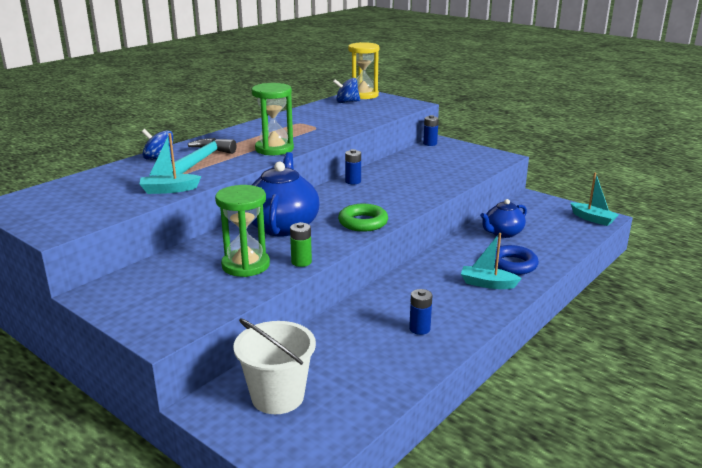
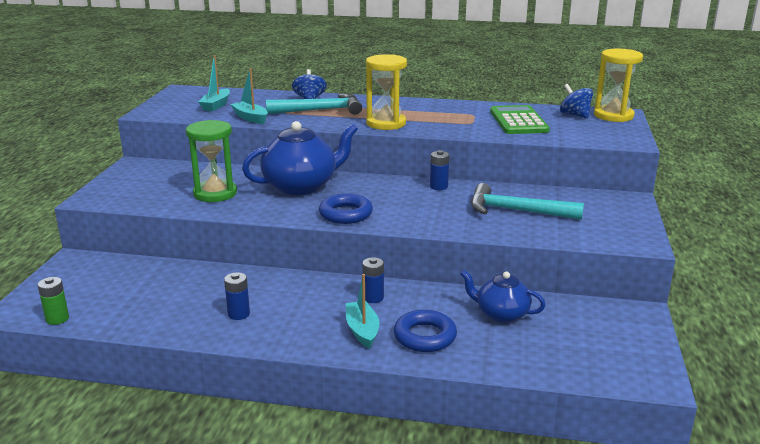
camera: 60 degrees right, 0 degrees up
white bucket [233,319,316,414] -> none
green hourglass [251,83,294,155] -> yellow hourglass [366,54,407,130]
green battery [290,222,312,267] -> green battery moved to [38,277,69,325]
green ring [338,204,388,232] -> blue ring [319,193,373,224]
blue battery [423,115,439,146] -> blue battery moved to [362,257,384,303]
turquoise boat [571,172,619,226] -> turquoise boat moved to [198,55,230,111]
none -> turquoise hammer [471,183,584,220]
none -> green calculator [490,105,550,134]

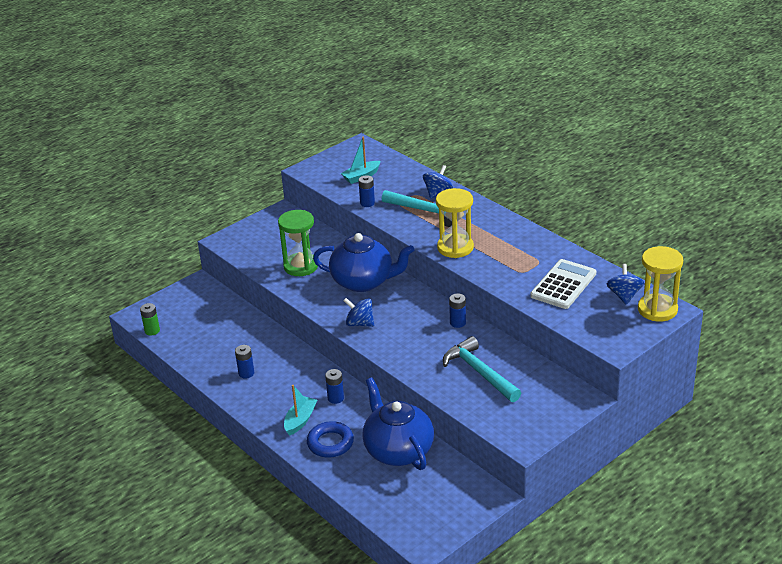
camera: 40 degrees right, 10 degrees up
turquoise boat [231,68,268,124] -> blue battery [358,175,375,207]
blue ring [319,193,373,224] -> blue spinning top [343,298,374,327]
blue teapot [461,270,545,323] -> blue teapot [362,378,434,470], size x1.68
green calculator [490,105,550,134] -> white calculator [530,259,596,309]

